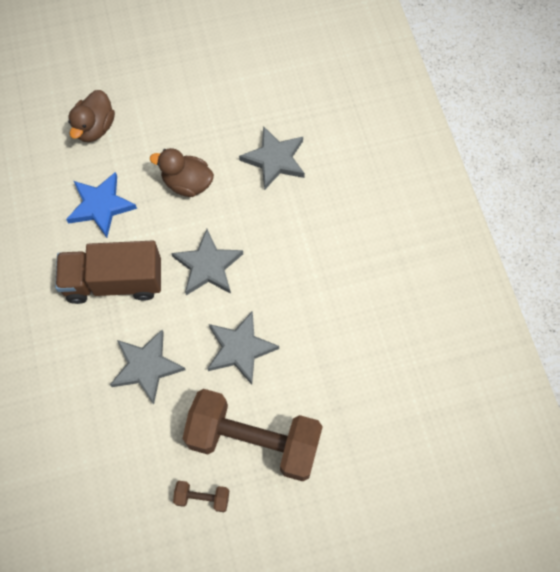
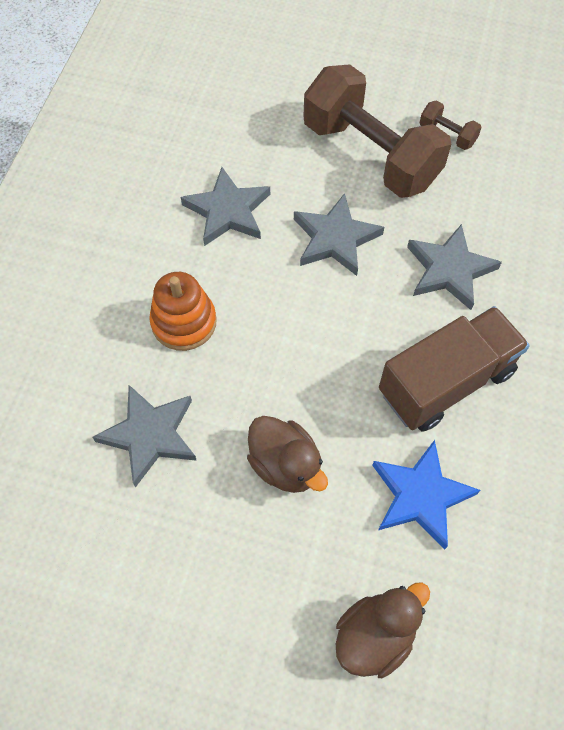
camera: 150 degrees left, 5 degrees down
brown truck [55,241,161,304] -> brown truck turned 60 degrees counterclockwise [379,306,530,432]
grey star [171,229,243,295] -> grey star moved to [181,167,270,246]
none -> orange stacking toy [149,272,217,351]

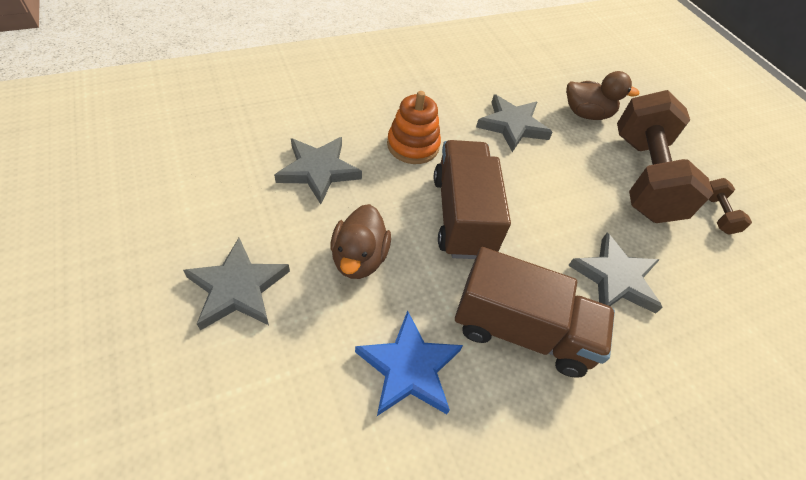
camera: 45 degrees right, 10 degrees down
grey star [294,193,384,276] -> grey star moved to [183,238,290,330]
brown duck [336,582,430,678] -> brown duck moved to [566,71,639,120]
none -> brown truck [434,140,511,259]

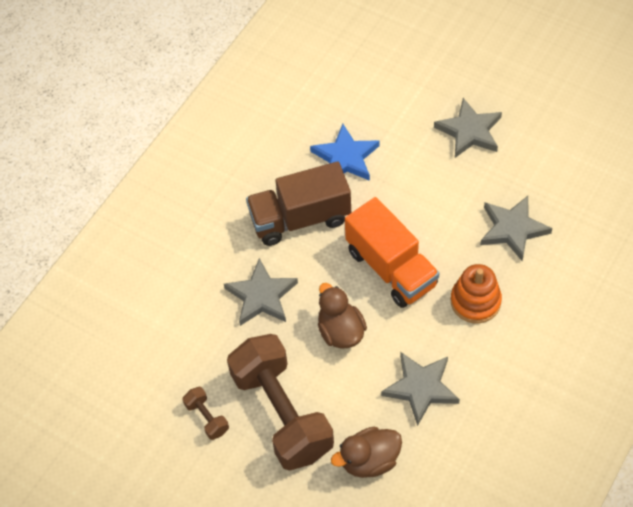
camera: 155 degrees right, 5 degrees up
brown duck [330,204,391,279] -> brown duck moved to [318,283,367,349]
brown truck [434,140,511,259] -> orange truck [345,197,440,308]

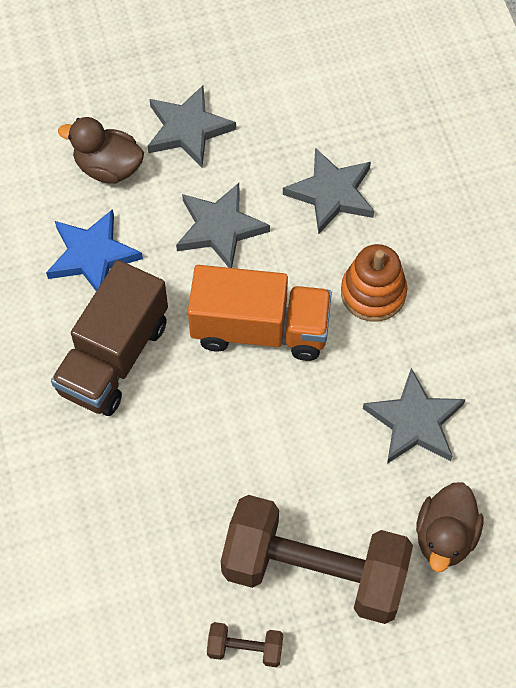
camera: 50 degrees left, 5 degrees up
grey star [224,258,298,326] -> grey star moved to [176,183,270,268]
brown duck [318,283,367,349] -> brown duck moved to [58,117,144,184]

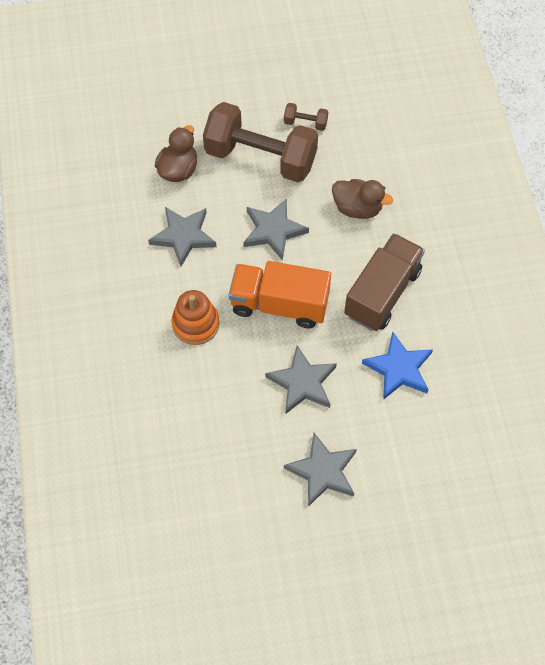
camera: 175 degrees left, 0 degrees up
brown duck [58,117,144,184] -> brown duck moved to [332,179,393,219]
grey star [283,148,374,234] -> grey star moved to [243,198,309,261]

